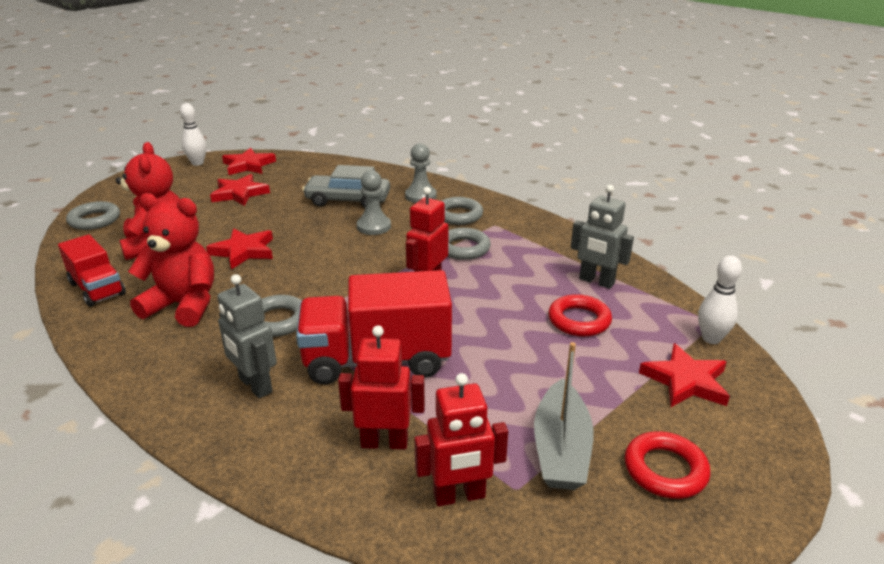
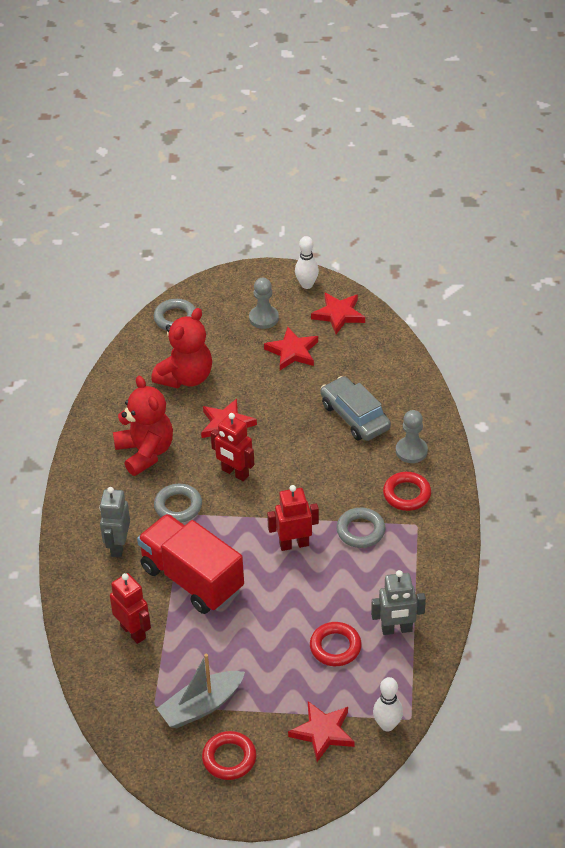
camera: 50 degrees right, 15 degrees up
red truck [58,234,126,307] -> none
grey pawn [357,170,391,235] -> grey pawn moved to [249,278,279,329]
red robot [414,373,508,506] -> red robot moved to [211,413,254,481]
grey ring [442,197,483,225] -> red ring [383,472,431,511]
grey robot [571,185,634,289] -> grey robot turned 90 degrees counterclockwise [371,570,426,635]

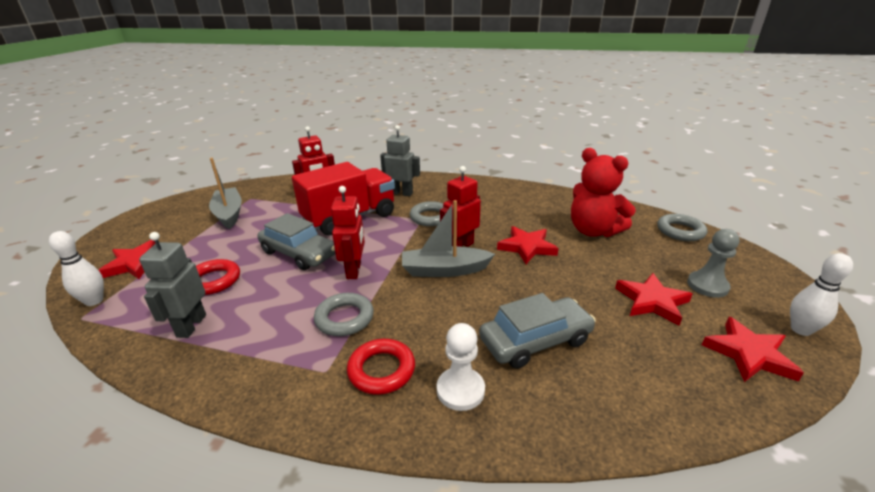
camera: 100 degrees right, 15 degrees down
red teddy bear [113,376,173,476] -> none
red ring [202,731,256,780] -> none
grey pawn [396,410,428,463] -> white pawn [437,323,485,411]
none -> grey car [257,213,336,270]
none -> grey boat [402,200,495,277]

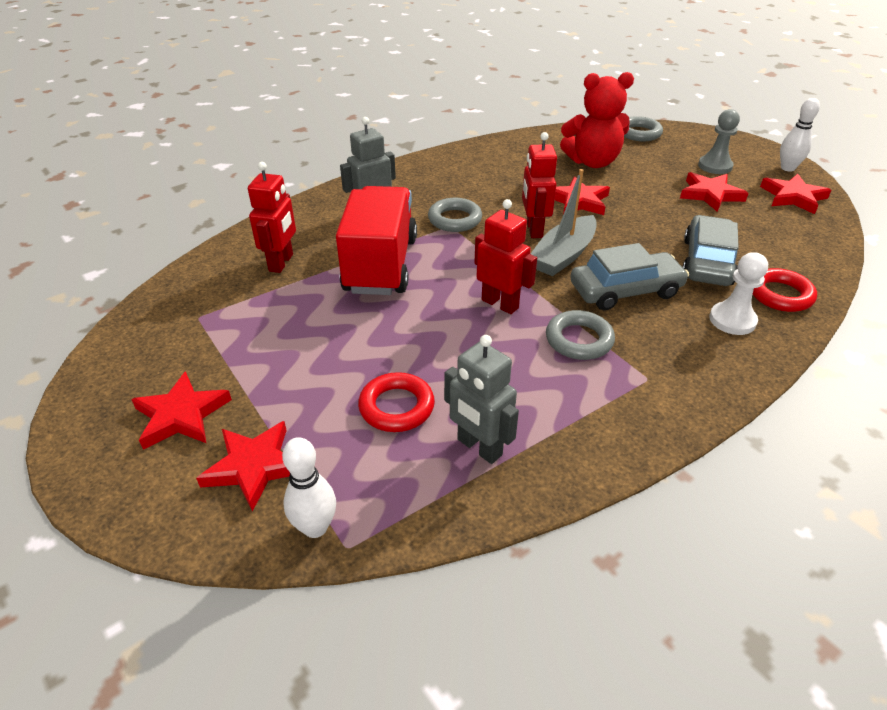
camera: 50 degrees left, 10 degrees up
grey boat [209,158,242,229] -> none
grey car [257,213,336,270] -> grey car moved to [570,243,689,310]
red ring [347,339,415,395] -> red ring moved to [753,268,817,312]
none -> red star [131,371,232,450]

